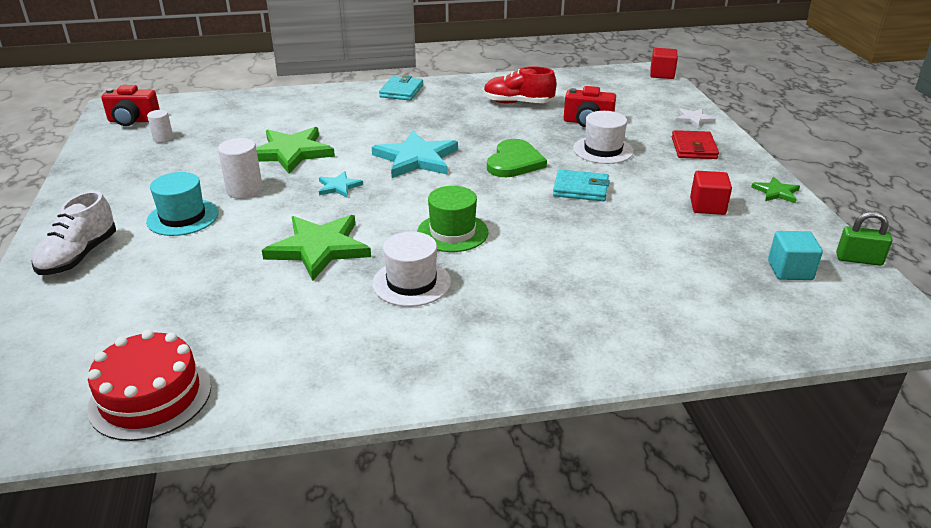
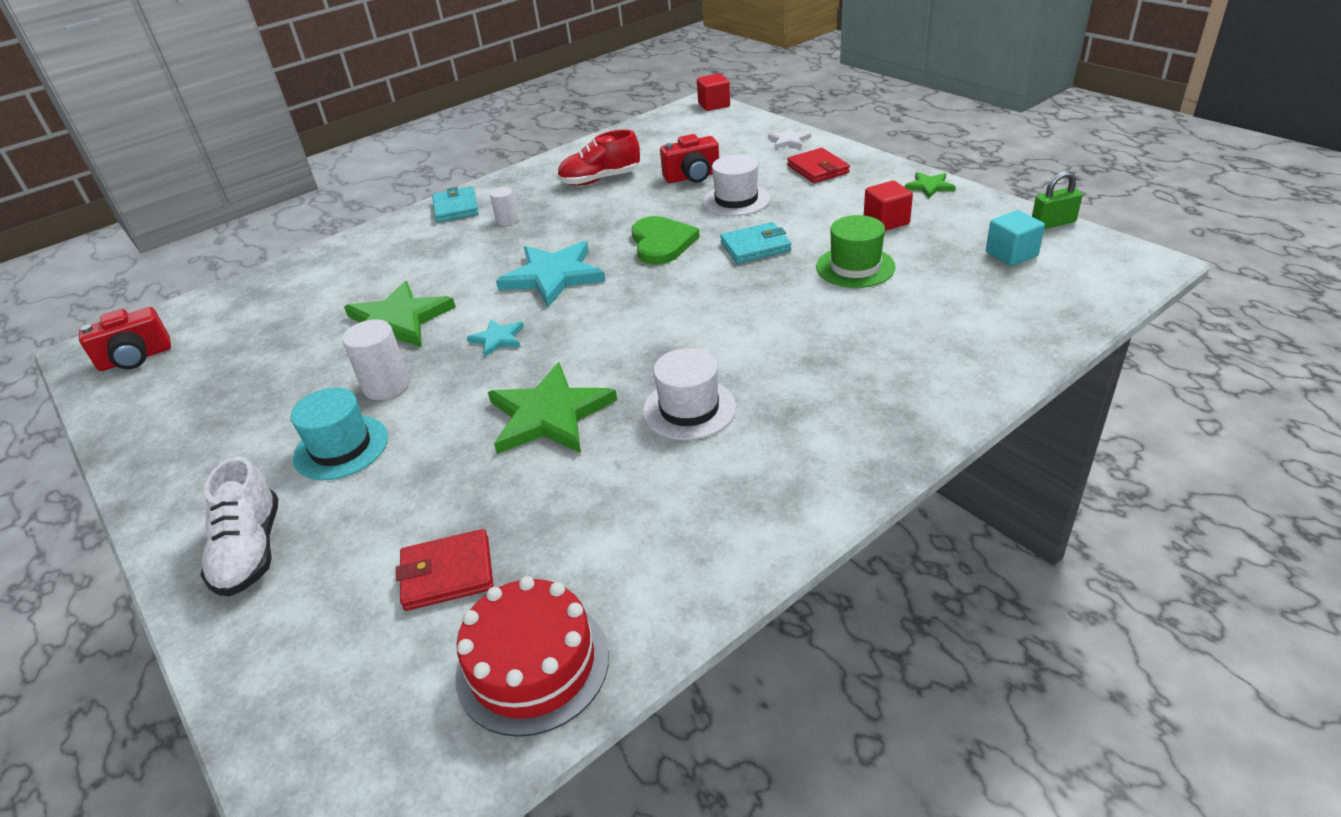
camera: 25 degrees left, 5 degrees up
white cylinder [147,110,173,143] -> white cylinder moved to [490,187,518,225]
green hat [417,186,488,252] -> green hat moved to [816,215,896,288]
none -> red wallet [396,529,493,611]

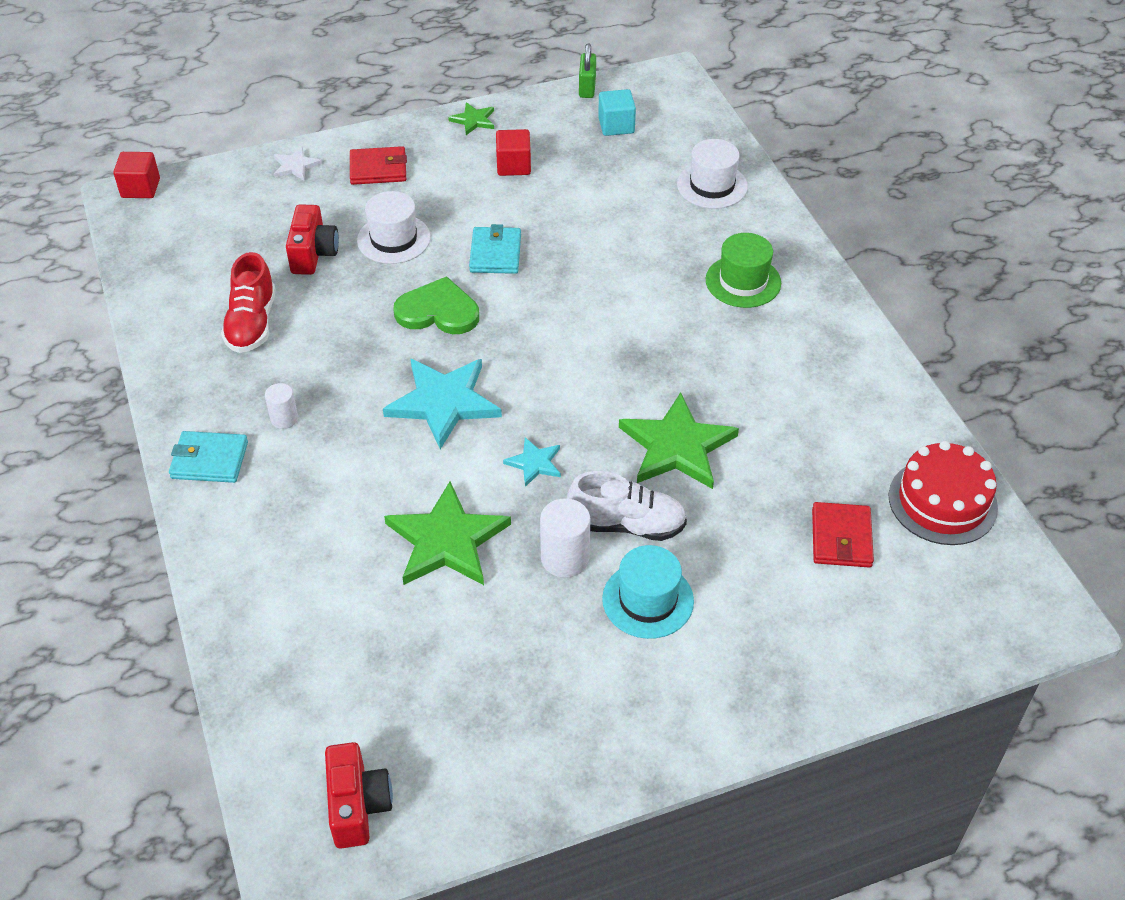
camera: 75 degrees left, 10 degrees up
white shoe [200,456,279,596] -> white shoe moved to [567,471,687,541]
white hat [643,348,736,440] -> white hat moved to [677,139,748,209]
green hat [816,215,896,288] -> green hat moved to [706,233,781,308]

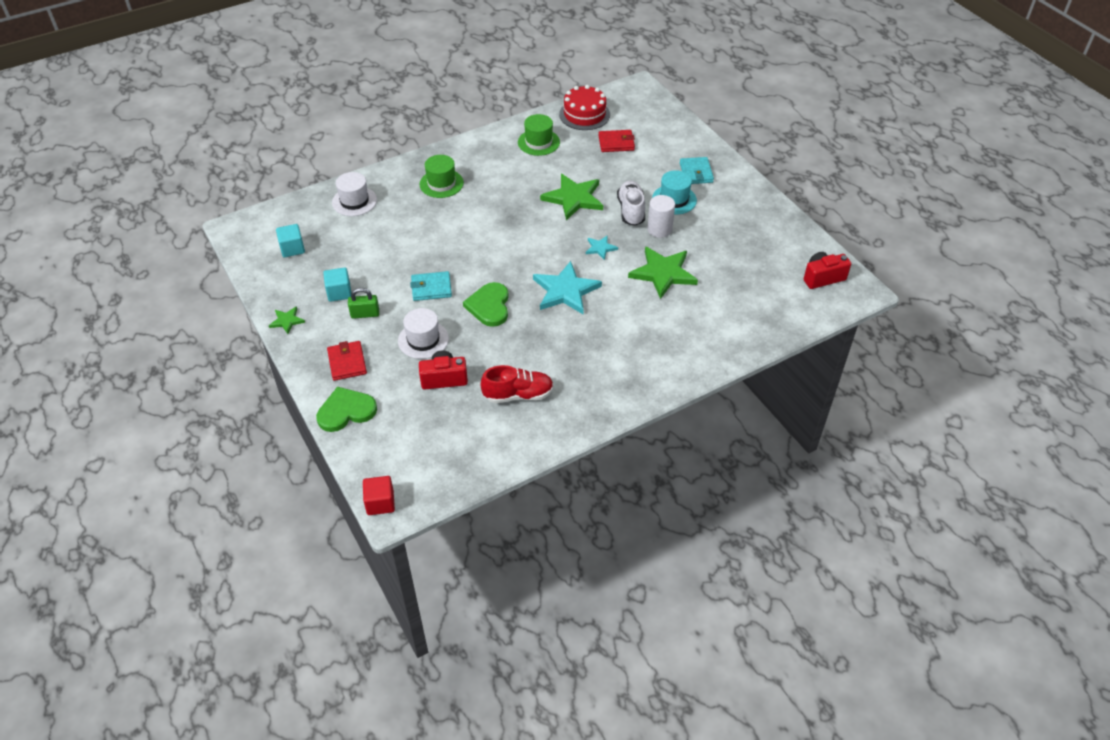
camera: 100 degrees left, 0 degrees up
turquoise wallet [169,431,248,483] -> turquoise wallet moved to [680,157,714,184]
white cylinder [265,383,298,429] -> none
white star [274,146,322,181] -> green heart [316,387,377,432]
red cube [496,129,531,176] -> turquoise cube [323,267,351,302]
green padlock [579,44,596,98] -> green padlock moved to [348,288,379,319]
none -> green hat [518,114,560,156]

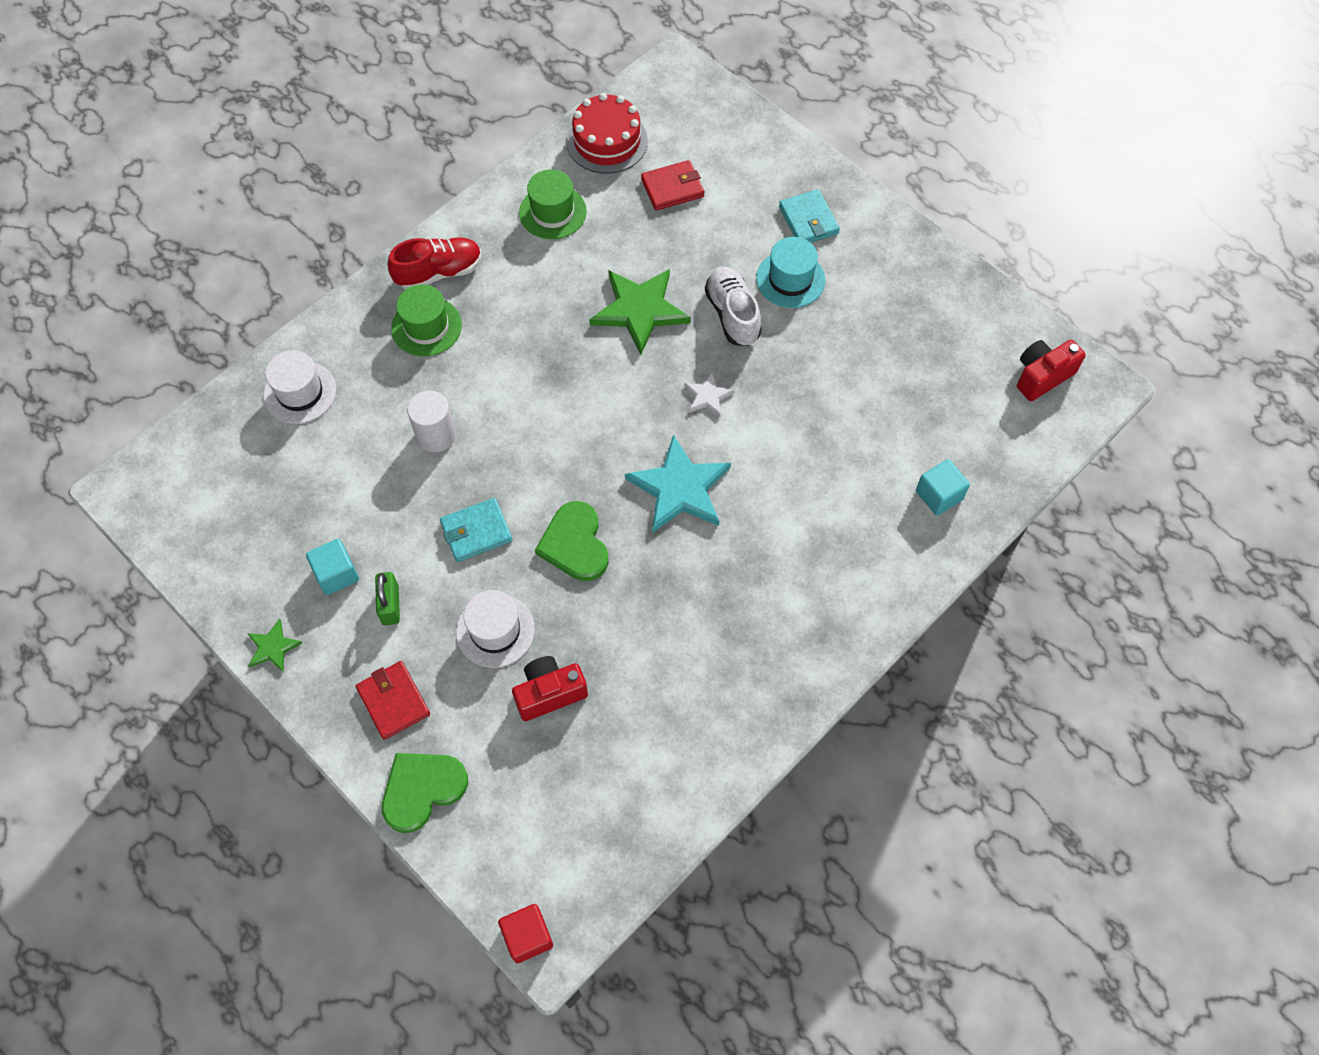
camera: 15 degrees left, 15 degrees up
turquoise cube [276,224,305,257] -> turquoise cube moved to [916,459,970,516]
green padlock [348,288,379,319] -> green padlock turned 75 degrees counterclockwise [375,572,400,625]
red shoe [481,365,554,403] -> red shoe moved to [388,237,482,290]
turquoise star [586,235,618,260] -> white star [684,372,735,417]
green star [628,246,698,299] -> none
white cylinder [647,195,675,238] -> white cylinder moved to [407,390,456,452]

